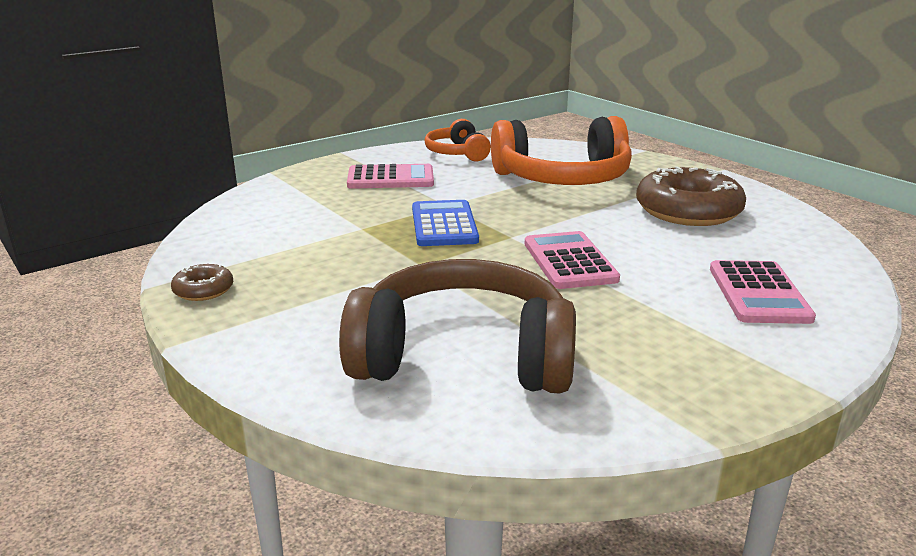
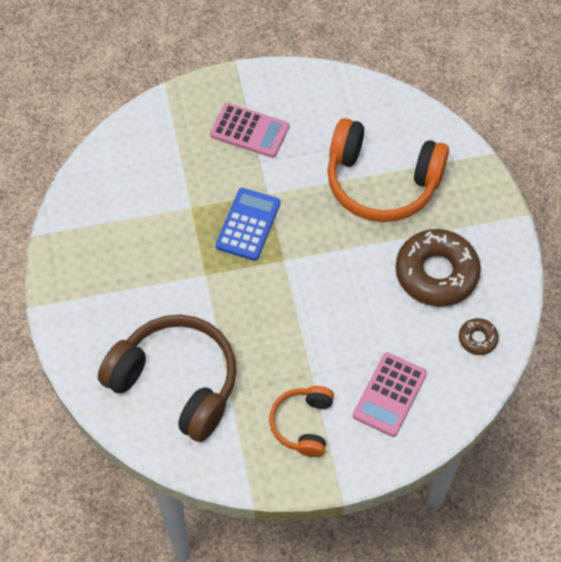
camera: 25 degrees right, 35 degrees up
brown donut [171,264,233,301] -> brown donut moved to [459,318,499,355]
orange headphones [424,119,491,161] -> orange headphones moved to [269,386,334,457]
pink calculator [525,231,620,289] -> none

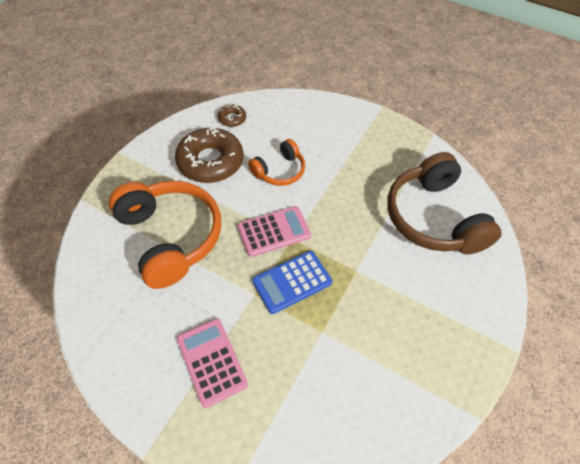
camera: 140 degrees left, 5 degrees down
orange headphones [269,386,334,457] -> orange headphones moved to [248,139,305,186]
pink calculator [353,352,427,437] -> pink calculator moved to [238,206,311,257]

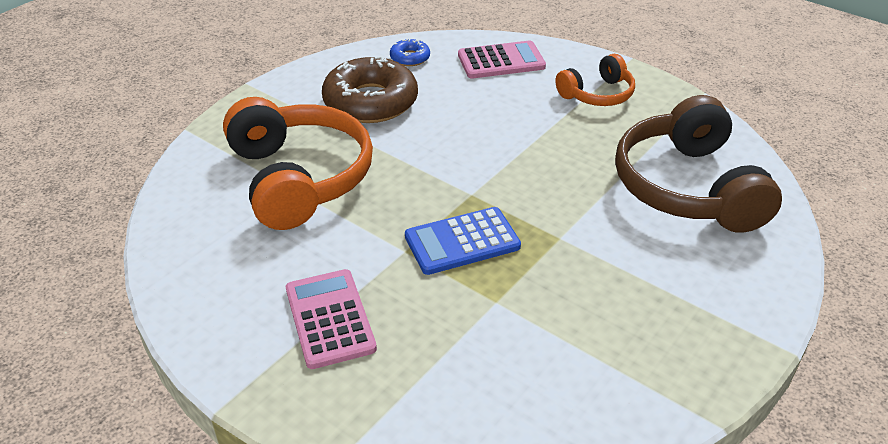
camera: 10 degrees right, 15 degrees down
brown donut [218,104,246,127] -> blue donut [390,39,430,66]
pink calculator [238,206,311,257] -> pink calculator moved to [458,41,546,79]
orange headphones [248,139,305,186] -> orange headphones moved to [555,54,635,106]

